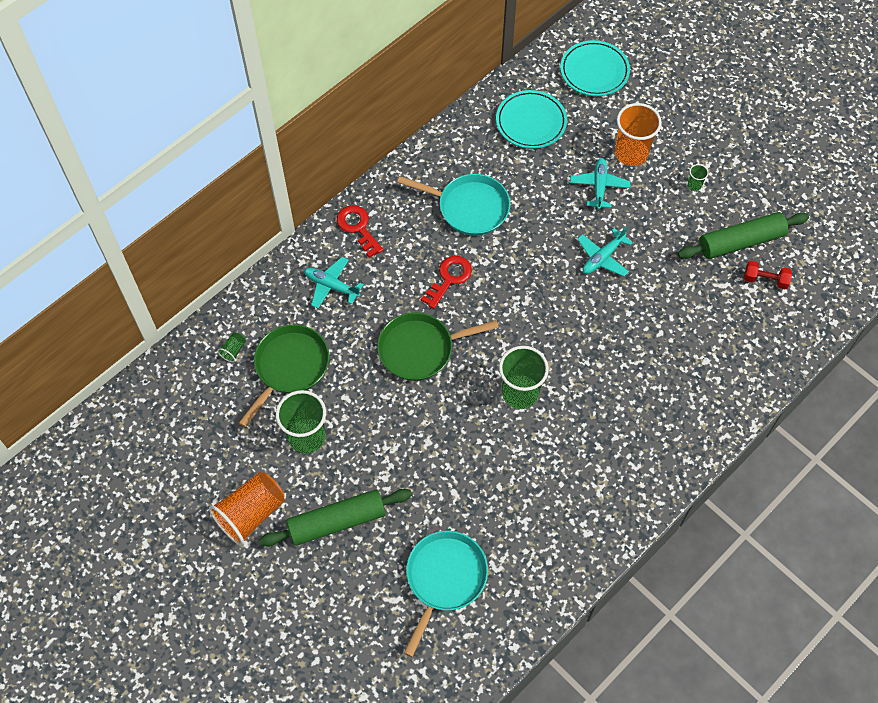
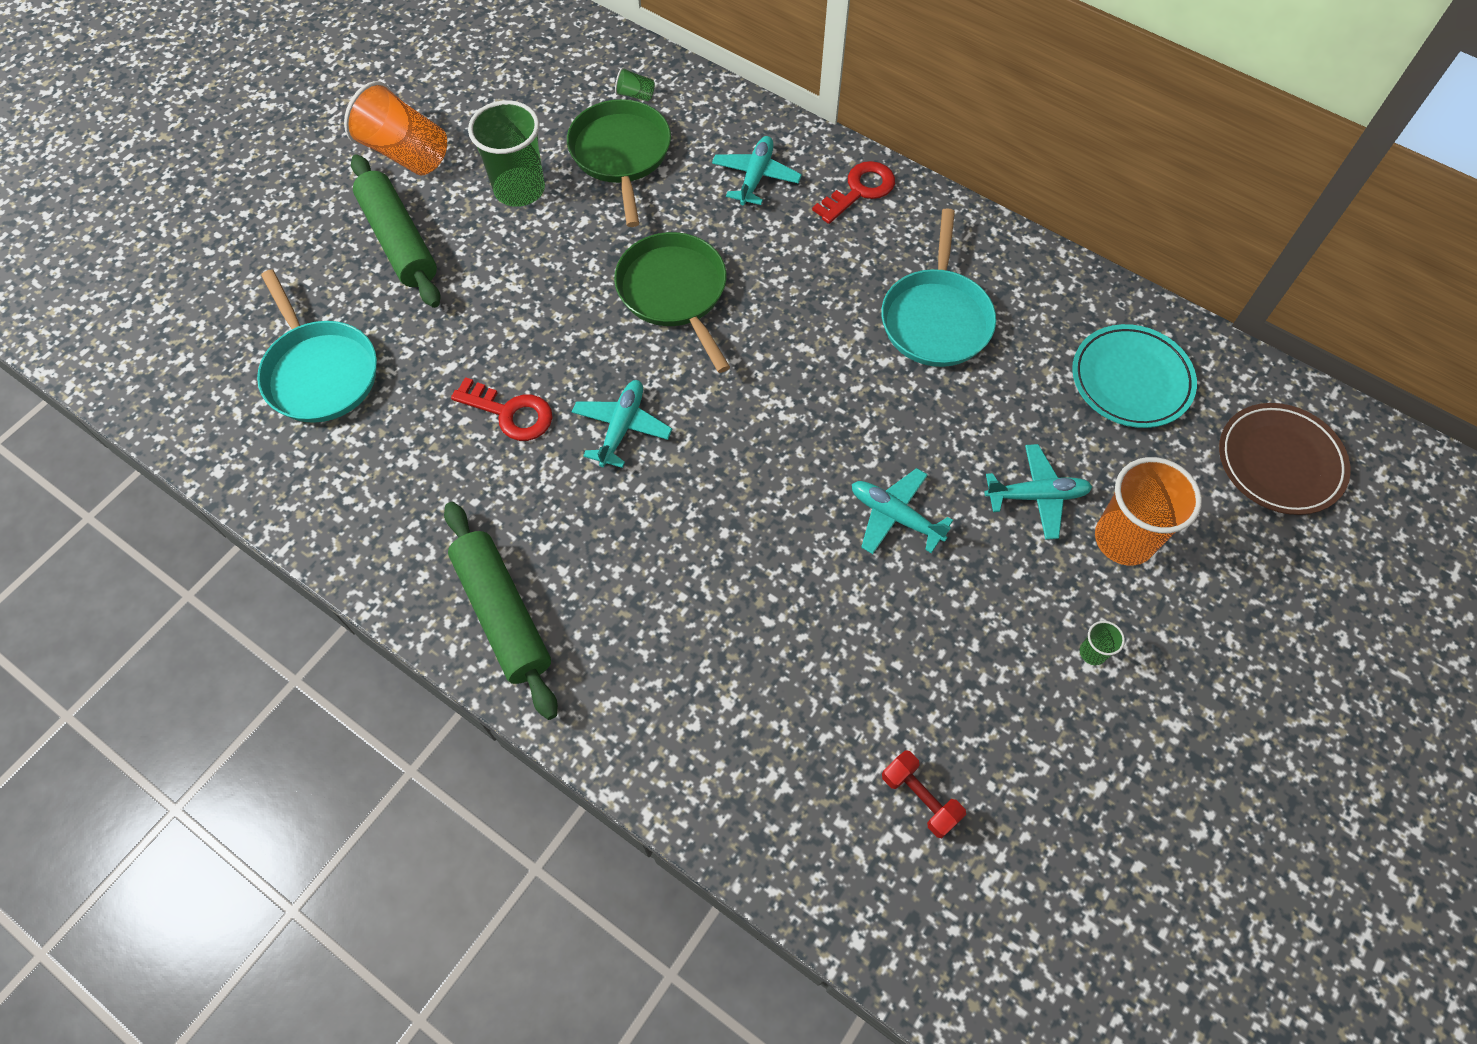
camera: 80 degrees right, 0 degrees up
green pan [239,324,330,427] -> green pan turned 120 degrees counterclockwise [567,99,671,227]
turquoise pan [404,531,488,657] -> turquoise pan turned 45 degrees clockwise [257,269,377,423]
red key [421,256,472,309] -> red key moved to [451,377,553,441]
green cup [499,346,549,409] -> turquoise plane [572,380,672,468]
turquoise plate [560,40,630,96] -> brown plate [1219,403,1351,515]
green rolling pin [677,212,809,259] -> green rolling pin moved to [444,502,558,720]
red dumbbell [744,261,792,289] -> red dumbbell turned 45 degrees counterclockwise [882,750,966,838]

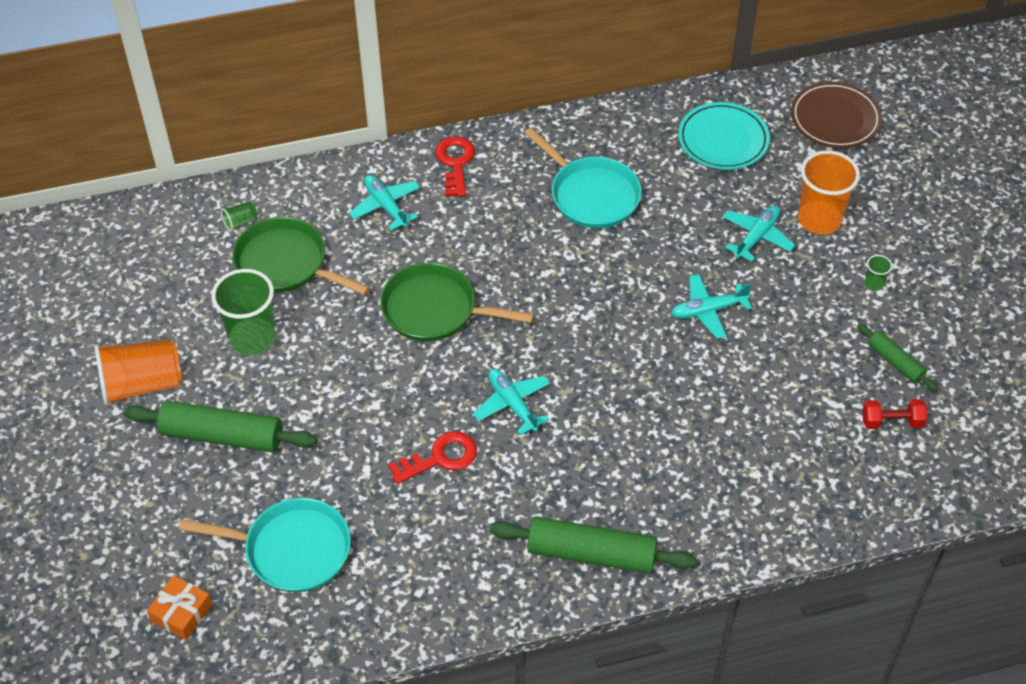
camera: 50 degrees left, 10 degrees down
none -> orange gift [147,575,212,640]
none -> green rolling pin [857,324,938,391]

